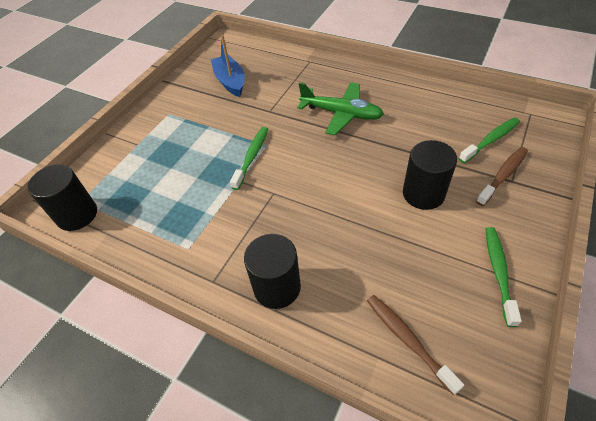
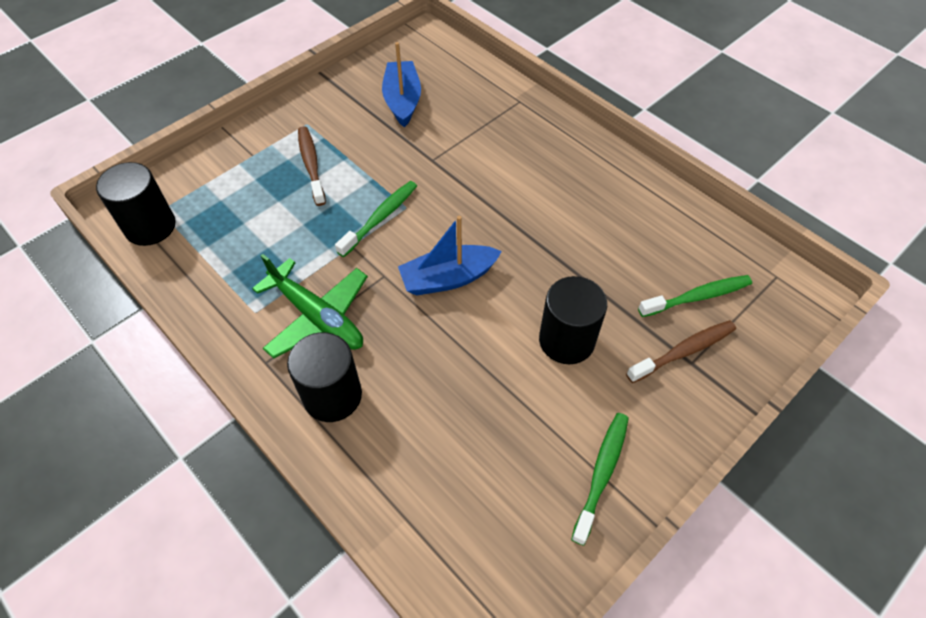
camera: 15 degrees right, 5 degrees up
green plane [297,82,384,136] -> green plane moved to [252,254,368,359]
brown toothbrush [367,295,464,395] -> brown toothbrush moved to [298,126,326,206]
none -> blue boat [398,216,502,296]

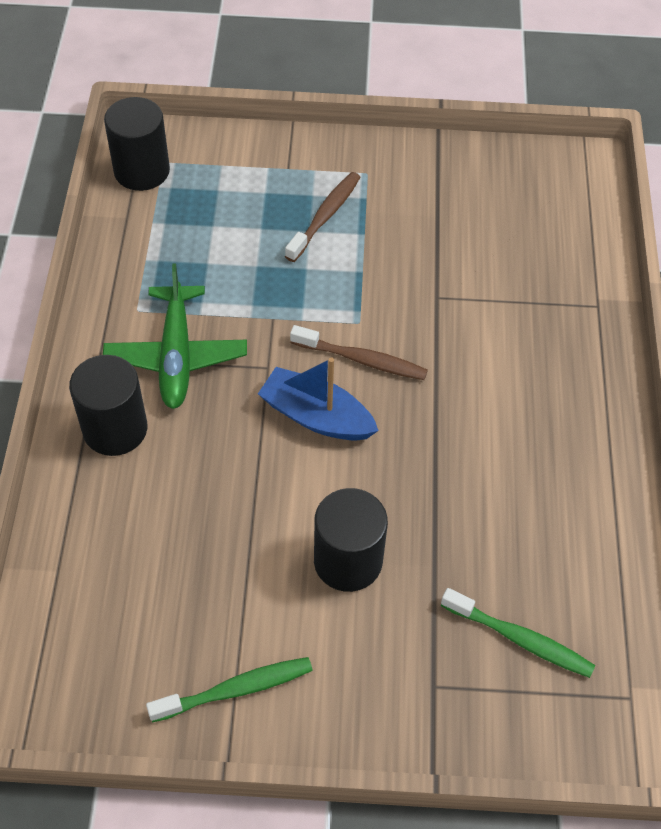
camera: 45 degrees right, 0 degrees up
green toothbrush [335,181,417,257] -> none
blue boat [382,42,421,127] -> none
brown toothbrush [626,320,736,383] -> brown toothbrush moved to [290,325,428,380]

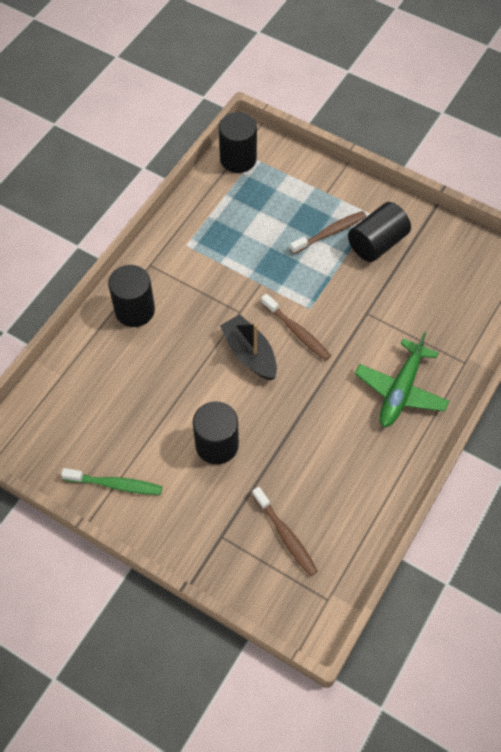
camera: 30 degrees right, 5 degrees up
green plane [103,263,247,409] -> green plane moved to [355,332,449,427]
blue boat [258,357,379,441] -> black boat [220,314,277,380]
green toothbrush [441,588,595,678] -> brown toothbrush [252,487,318,577]
none -> black cylinder [348,202,411,262]

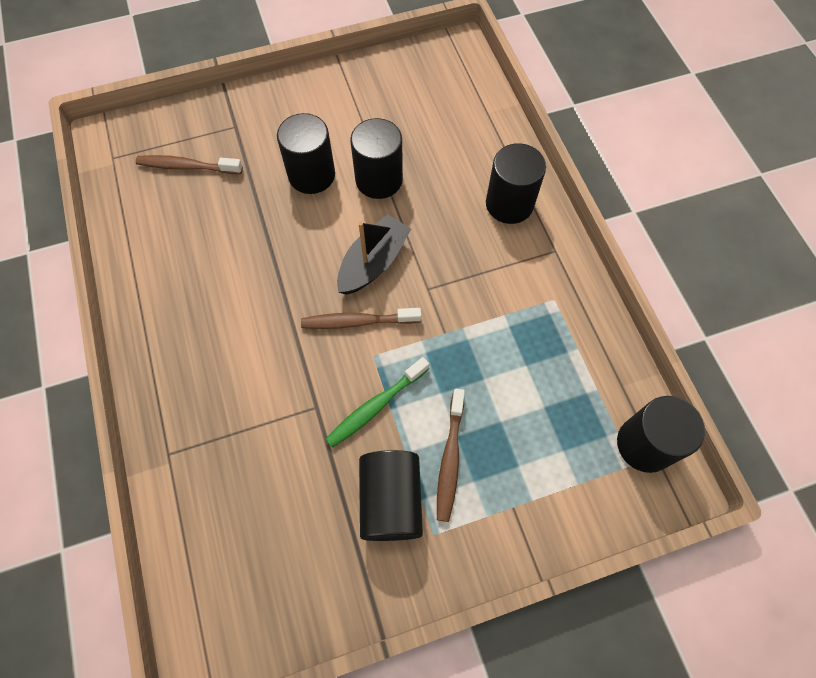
camera: 130 degrees right, 5 degrees up
green toothbrush [61,468,162,495] -> green toothbrush moved to [326,357,429,448]
black boat [220,314,277,380] -> black boat turned 60 degrees counterclockwise [337,214,411,295]
green plane [355,332,449,427] -> none
none -> black cylinder [351,118,403,199]

